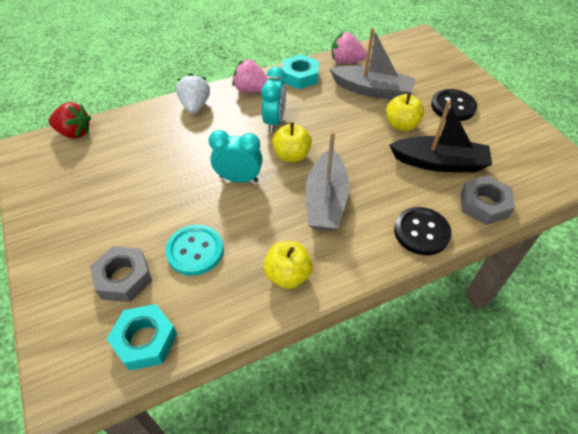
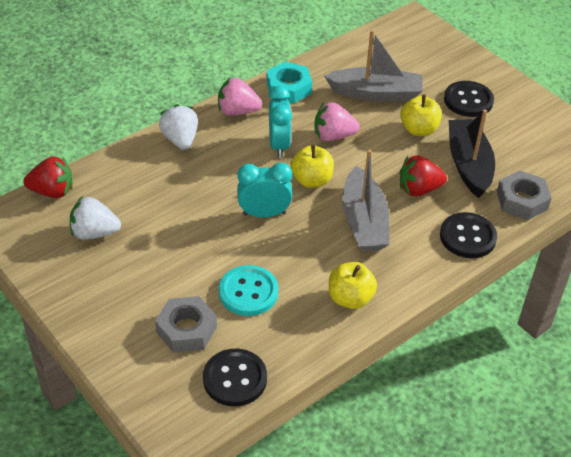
camera: 15 degrees left, 5 degrees down
turquoise nut [107,304,177,371] -> black button [203,349,267,406]
pink strawberry [332,32,367,64] -> pink strawberry moved to [314,102,360,141]
black boat [389,100,492,173] -> black boat turned 90 degrees counterclockwise [449,109,495,198]
none -> white strawberry [70,196,121,240]
none -> red strawberry [400,155,447,196]

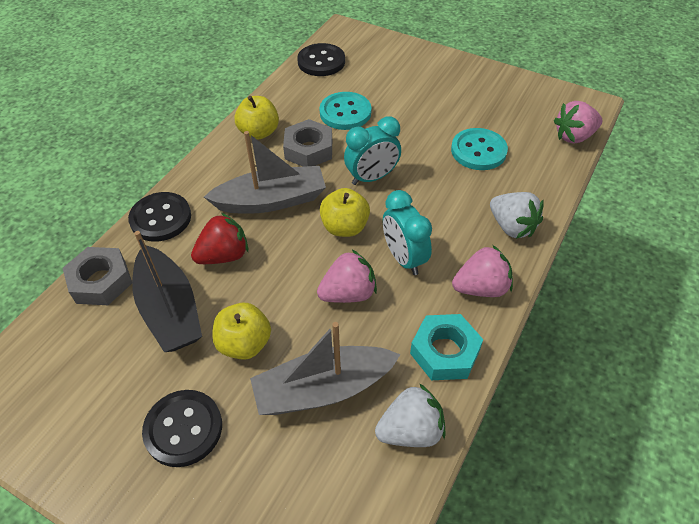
camera: 160 degrees right, 5 degrees up
red strawberry [23,156,73,198] -> pink strawberry [554,101,602,144]
white strawberry [70,196,121,240] -> white strawberry moved to [375,383,446,447]
grey nut [155,296,217,353] -> grey nut moved to [283,119,332,167]
grey boat [342,149,390,252] -> grey boat turned 105 degrees clockwise [204,131,326,214]
none -> turquoise button [451,128,508,170]

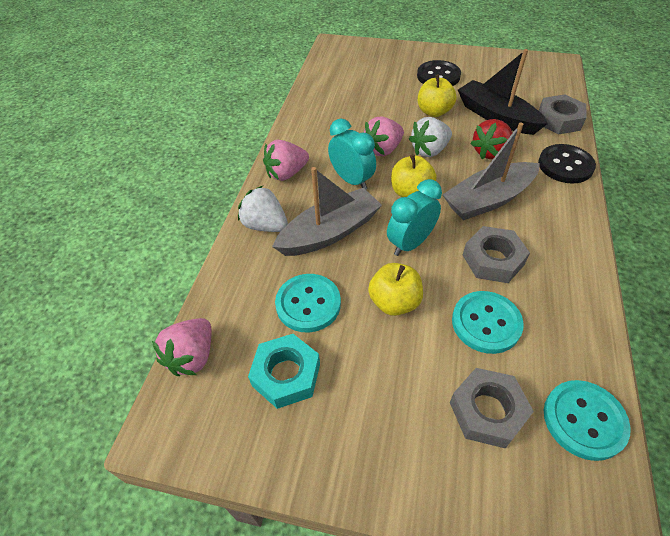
camera: 165 degrees right, 0 degrees up
yellow apple [234,96,279,140] -> yellow apple moved to [368,263,423,316]
grey boat [250,322,401,415] -> grey boat moved to [272,167,382,256]
black button [297,43,345,76] -> turquoise button [544,380,631,461]
white strawberry [375,383,446,447] -> white strawberry moved to [409,117,452,157]
turquoise nut [410,314,483,380] -> turquoise nut moved to [248,334,320,409]
pink strawberry [554,101,602,144] -> pink strawberry turned 150 degrees clockwise [152,318,211,376]
none -> grey nut [450,368,534,448]

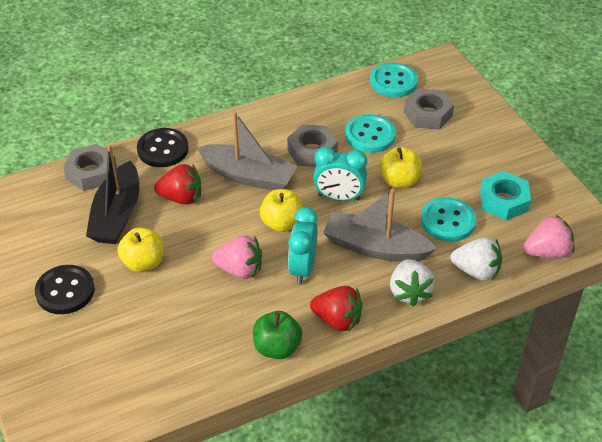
camera: 130 degrees left, 5 degrees down
pink strawberry [263,140,309,181] -> red strawberry [310,286,363,332]
white strawberry [409,117,452,157] -> white strawberry moved to [450,237,502,281]
none -> green apple [253,311,303,359]

